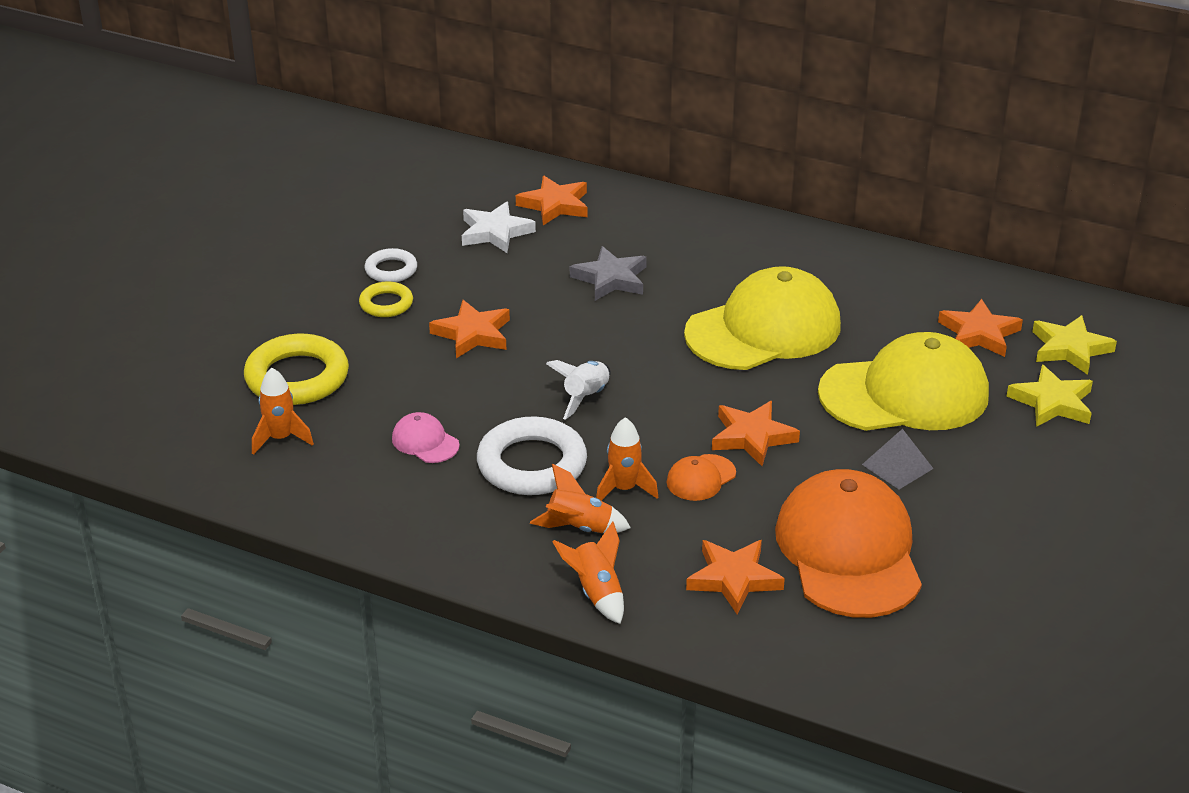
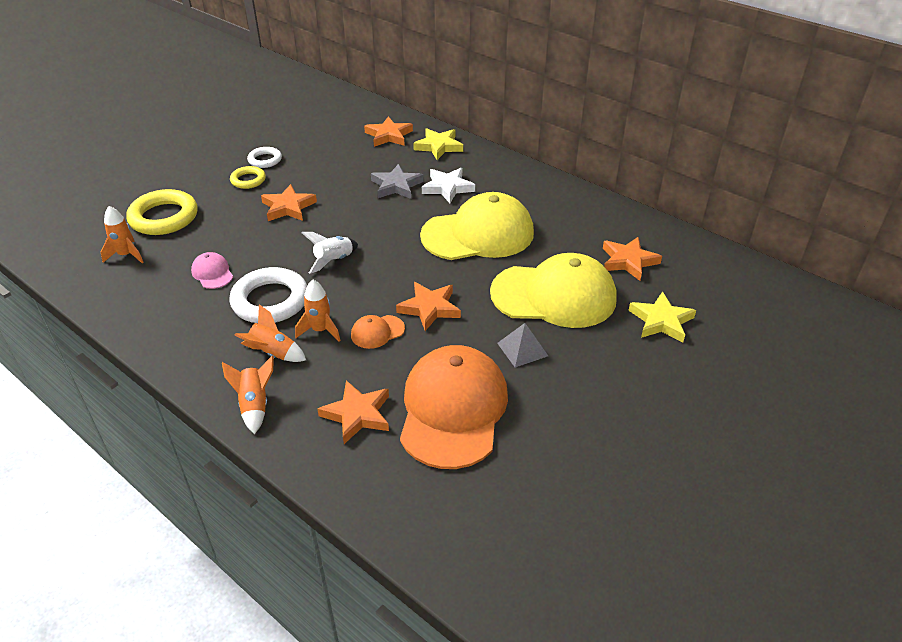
camera: 15 degrees right, 5 degrees up
white star [462,202,536,253] -> white star moved to [422,168,475,203]
yellow star [1032,315,1117,375] -> yellow star moved to [413,128,463,160]

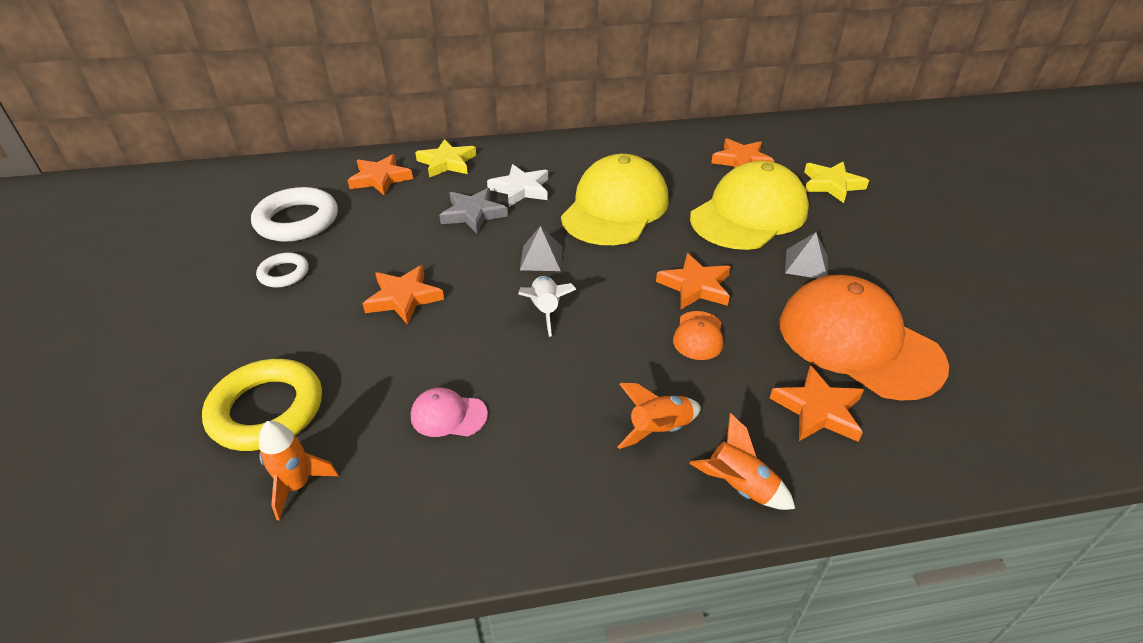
camera: 50 degrees left, 0 degrees up
white ring [229,267,307,323] -> white ring moved to [251,187,338,242]
yellow ring [230,166,266,189] -> none
orange rocket [295,280,340,342] -> none
none -> grey pyramid [520,226,563,271]

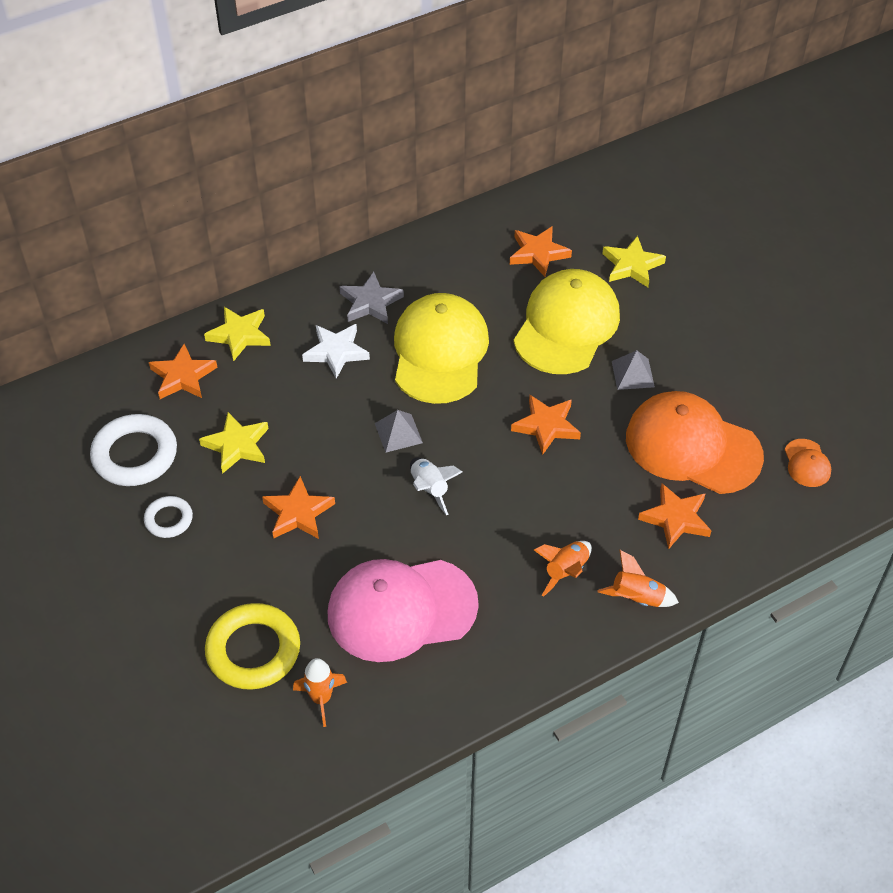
camera: 20 degrees left, 10 degrees up
pink cap [411,387,488,437] -> pink cap [328,559,479,662], size x2.39
grey star [439,188,508,234] -> grey star moved to [339,272,404,324]
orange cap [673,311,724,360] -> orange cap moved to [785,439,831,487]
none -> yellow star [199,412,269,474]

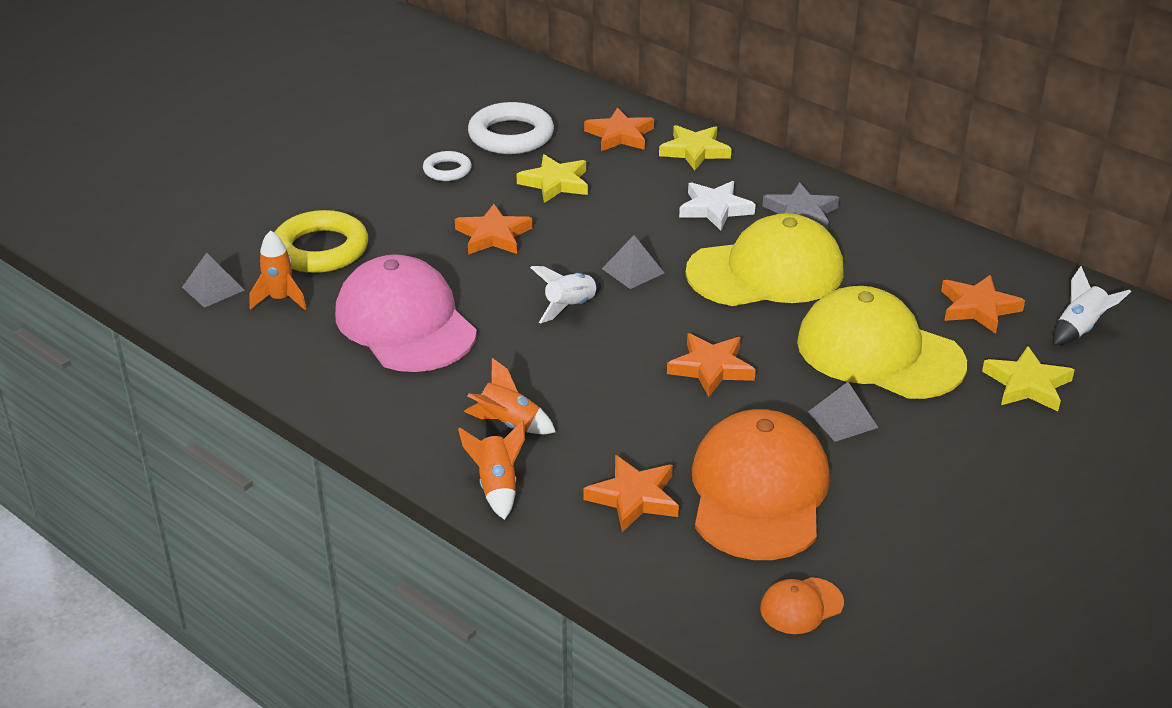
camera: 70 degrees right, 15 degrees down
yellow cap [514,269,620,374] -> yellow cap turned 150 degrees counterclockwise [797,286,967,399]
none -> grey pyramid [182,253,245,308]
none -> white rocket [1053,266,1131,345]

